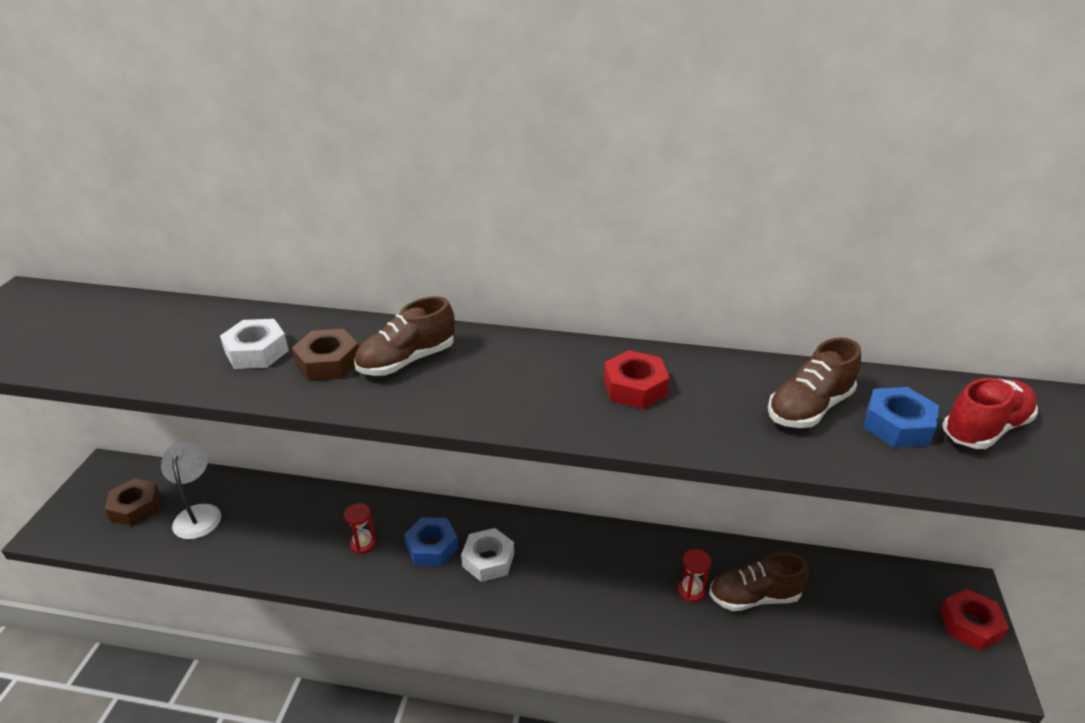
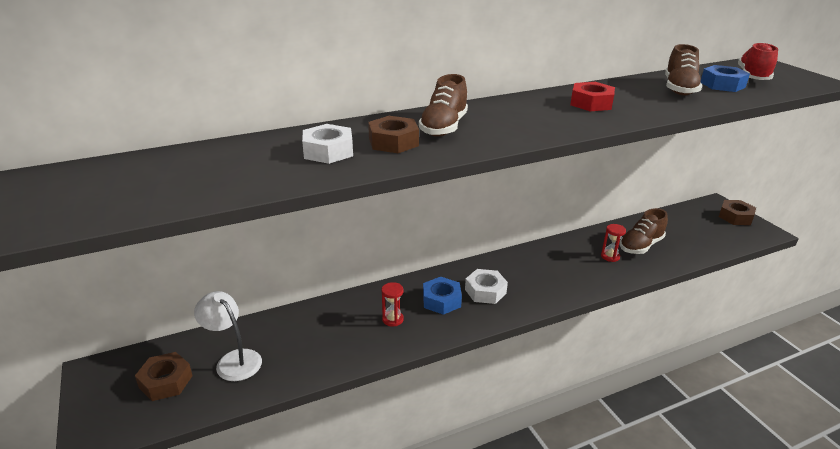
camera: 35 degrees left, 5 degrees down
red nut [940,589,1009,651] -> brown nut [719,200,756,225]

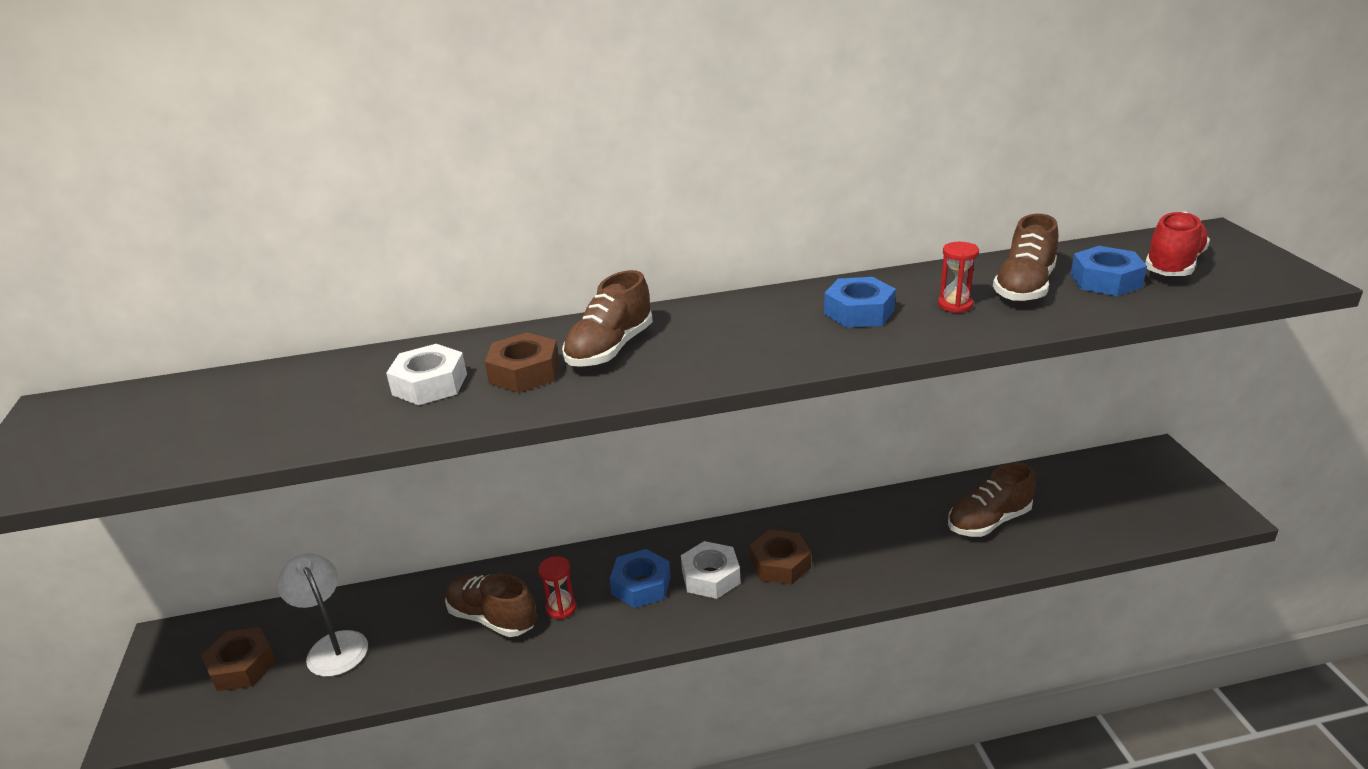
camera: 15 degrees right, 0 degrees up
red nut [570,82,615,111] -> blue nut [824,277,896,328]
red hourglass [601,224,626,262] -> red hourglass moved to [938,242,979,313]
brown nut [719,200,756,225] -> brown nut moved to [750,530,811,585]
none -> brown shoe [445,573,537,637]

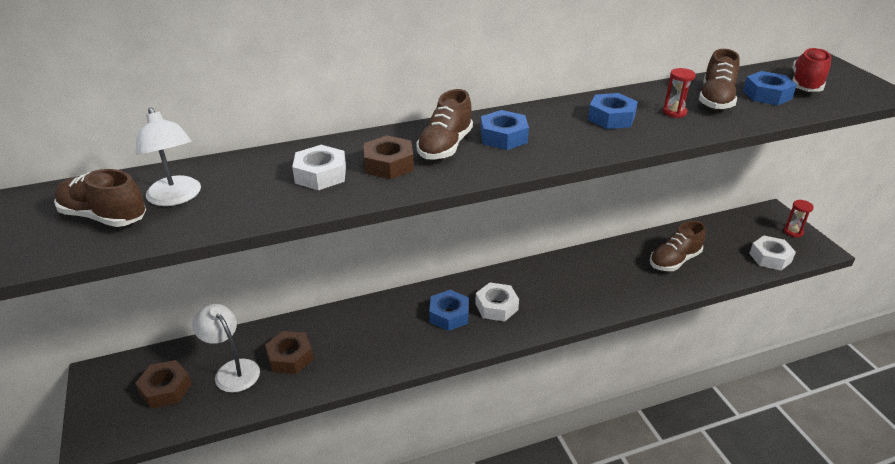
camera: 10 degrees left, 5 degrees up
brown shoe [445,573,537,637] -> brown shoe moved to [54,169,146,227]
red hourglass [538,556,576,619] -> red hourglass moved to [784,200,814,238]
brown nut [750,530,811,585] -> brown nut moved to [265,331,313,374]
none -> white lamp [135,107,201,206]
none -> blue nut [480,110,529,150]
none -> white nut [749,236,796,270]

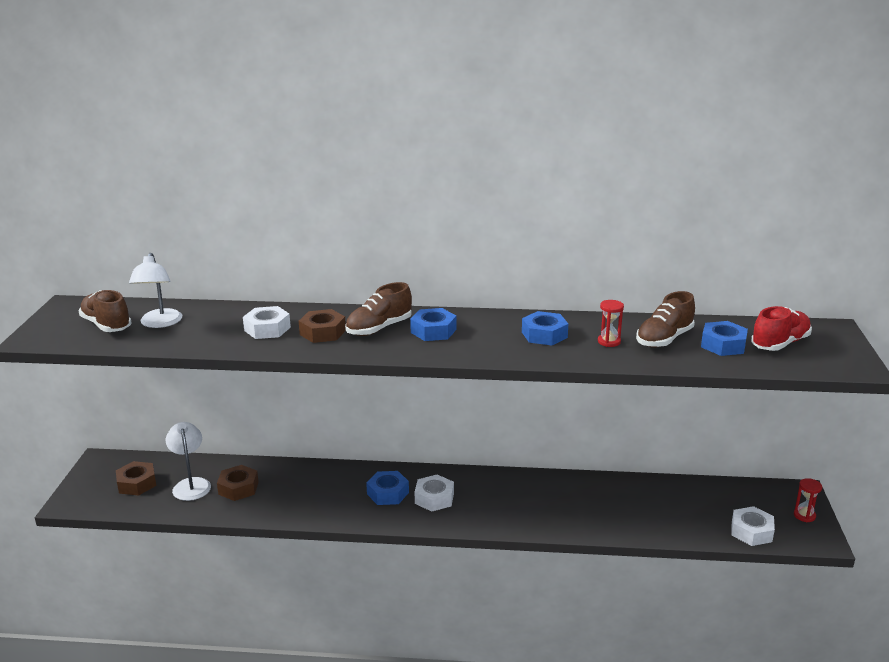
camera: 25 degrees right, 10 degrees down
brown shoe [650,221,706,271] -> none

